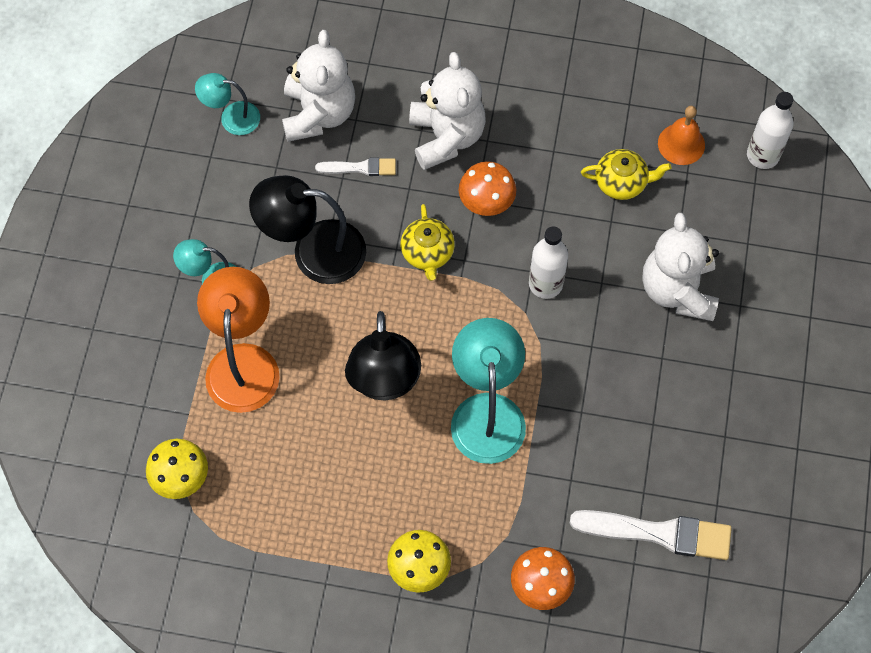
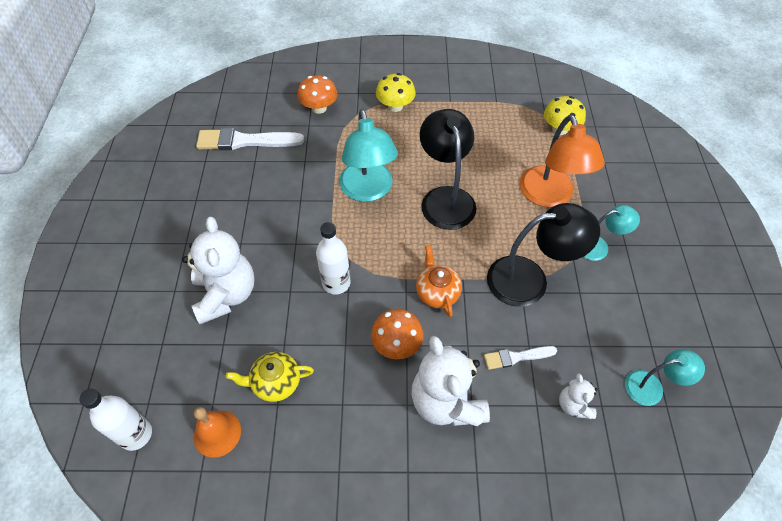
camera: 170 degrees right, 10 degrees down
white teddy bear [282,30,355,142] -> white teddy bear [559,373,598,419], size x0.50
yellow teapot [401,204,455,281] -> orange teapot [416,245,462,317]

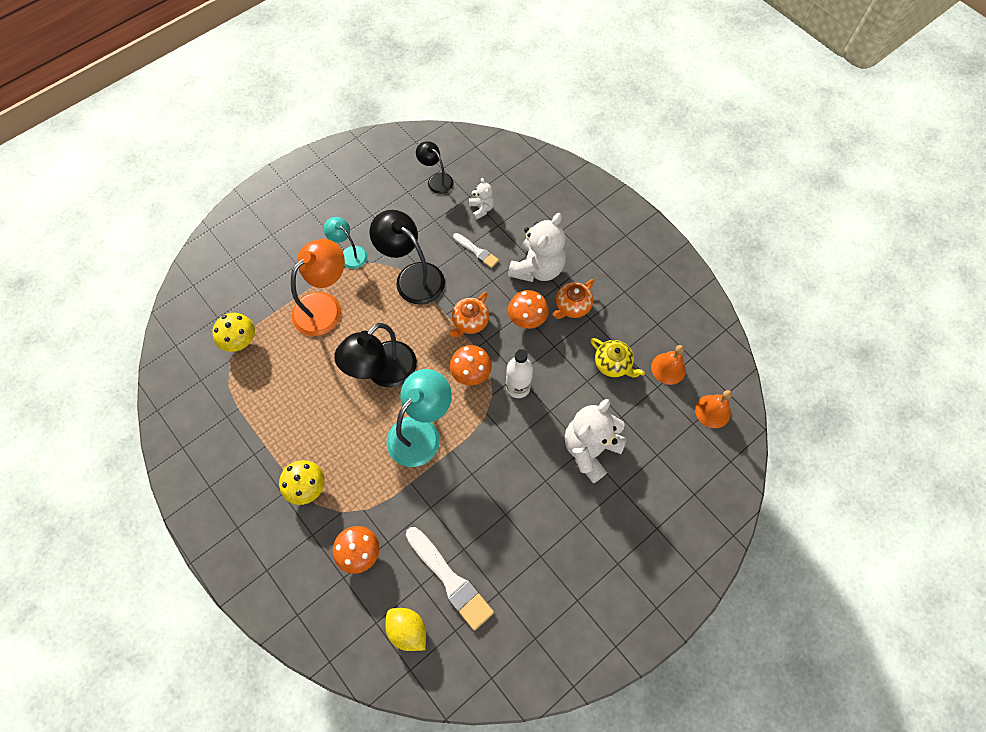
camera: 130 degrees left, 10 degrees up
white bottle [79,389,152,451] -> orange bell [695,390,732,428]
white teddy bear [559,373,598,419] -> white teddy bear turned 60 degrees counterclockwise [469,178,495,220]
turquoise lamp [625,349,705,406] -> black lamp [416,141,454,194]
none -> yellow lemon [385,608,426,651]
none -> orange mushroom [450,345,492,386]
none -> orange teapot [553,279,594,319]

